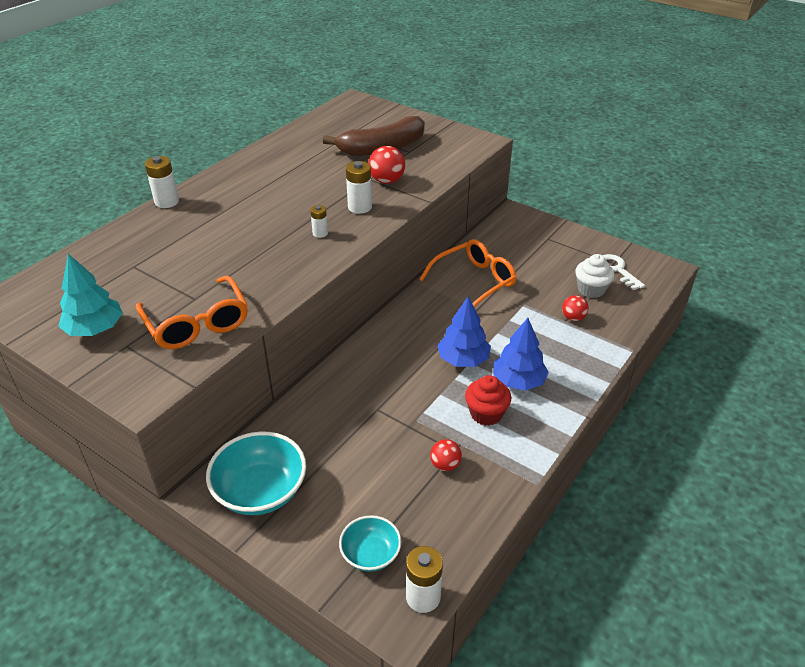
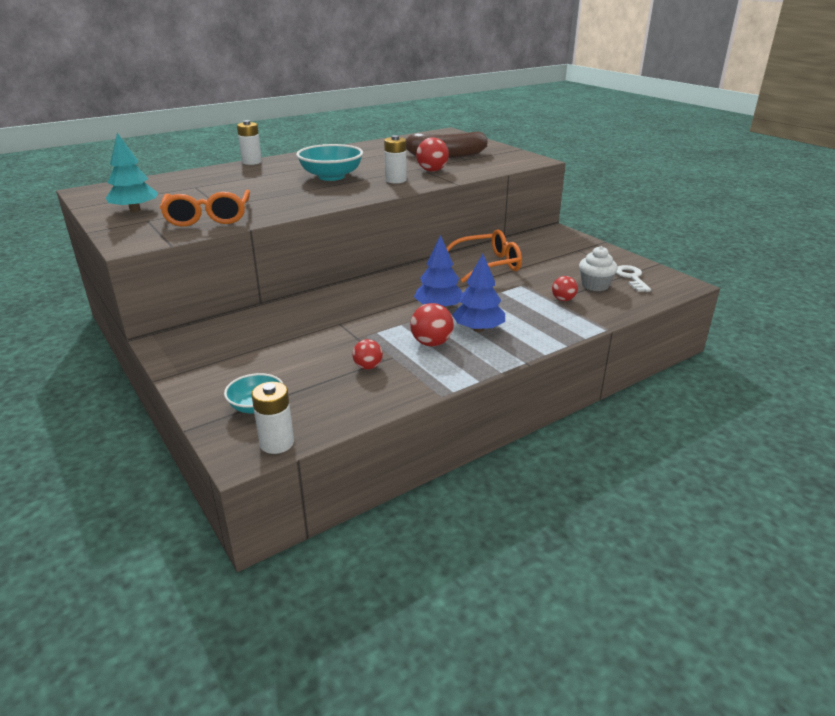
camera: 20 degrees right, 10 degrees down
turquoise bowl [206,431,306,515] -> turquoise bowl moved to [296,144,363,181]
white battery [310,205,328,238] -> none
red cupcake [465,375,511,426] -> red ball [410,303,454,347]

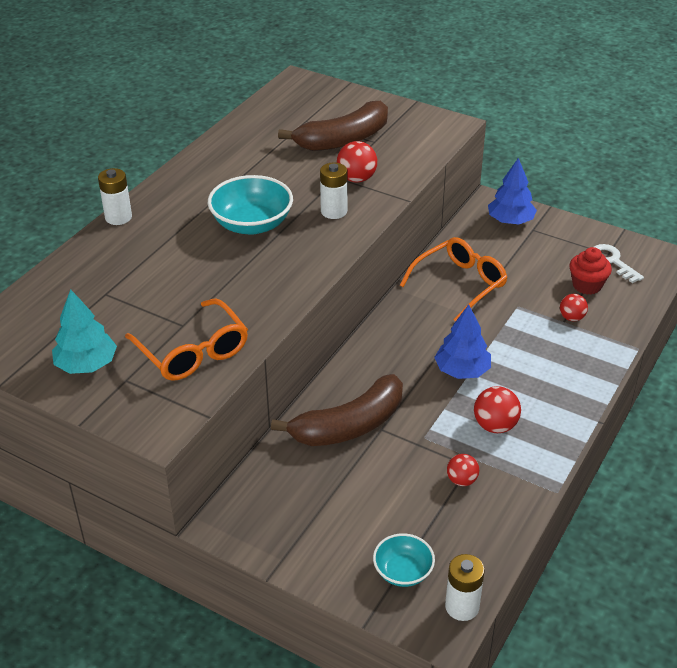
camera: 25 degrees left, 10 degrees up
blue tree [452,254,505,332] -> blue tree moved to [488,158,537,224]
white cupcake [579,246,618,291] -> red cupcake [570,247,612,295]
none -> brown banana [271,374,403,446]

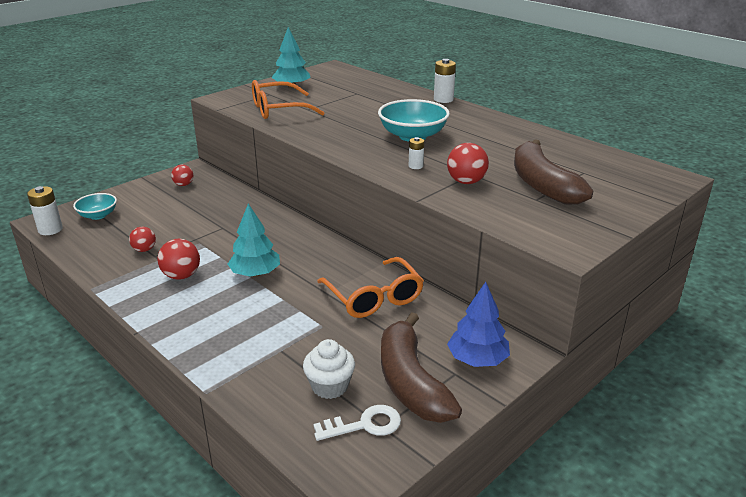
camera: 105 degrees right, 10 degrees down
brown banana [271,374,403,446] -> brown banana moved to [381,312,462,423]
white battery [320,162,347,219] -> white battery [409,137,424,169], size x0.60
blue tree [434,304,491,379] -> turquoise tree [228,204,280,277]
red ball [560,294,588,321] -> red ball moved to [171,165,193,186]
red cupcake [570,247,612,295] -> white cupcake [303,339,355,399]

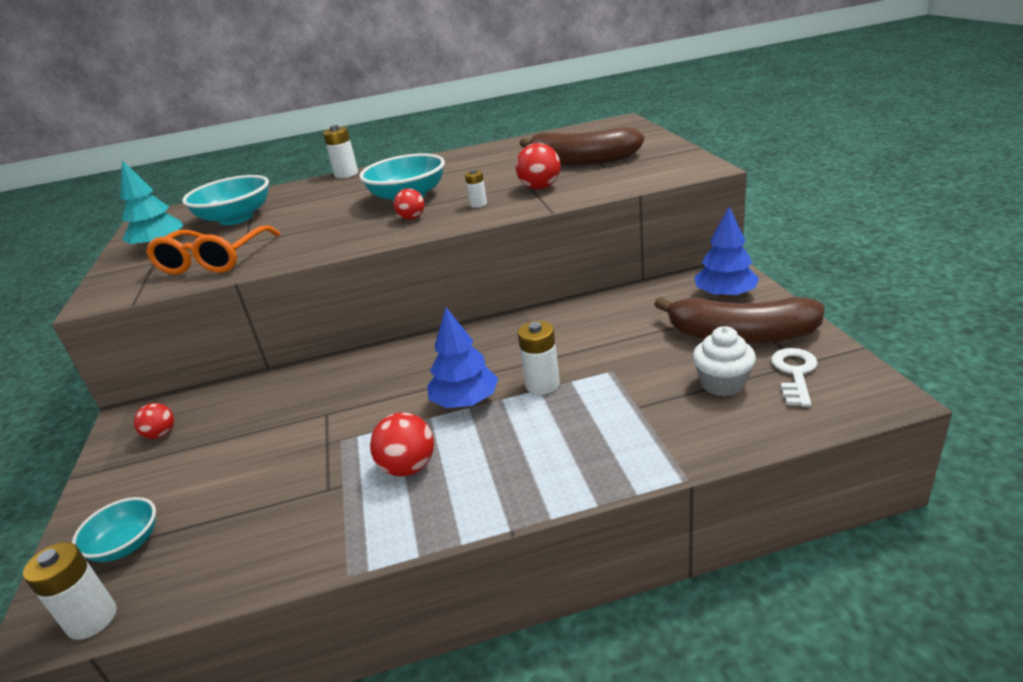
camera: 55 degrees left, 0 degrees up
red ball [129,227,156,252] -> red ball moved to [394,188,425,220]
turquoise tree [228,204,280,277] -> blue tree [427,307,498,408]
orange glasses [317,257,424,318] -> none
none -> turquoise bowl [182,175,269,225]
none -> white battery [518,321,560,395]

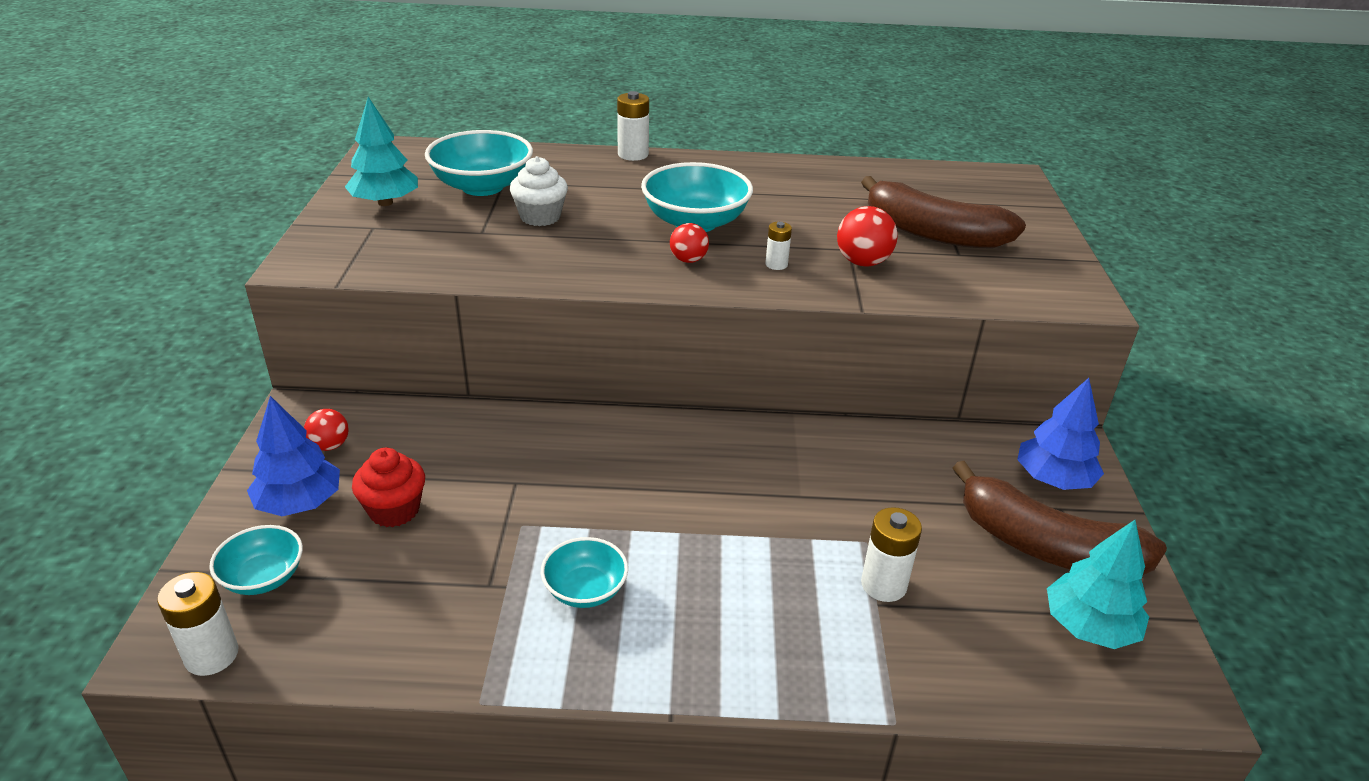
camera: 10 degrees right, 5 degrees up
orange glasses [146,225,280,274] -> none
red ball [370,412,434,476] -> turquoise bowl [541,537,628,608]
blue tree [427,307,498,408] -> blue tree moved to [247,396,340,516]
white battery [518,321,560,395] -> white battery moved to [861,507,922,602]
white cupcake [693,326,756,397] -> white cupcake moved to [510,156,568,226]
white key [771,348,818,407] -> turquoise tree [1047,520,1149,649]
none -> red cupcake [352,448,425,527]

